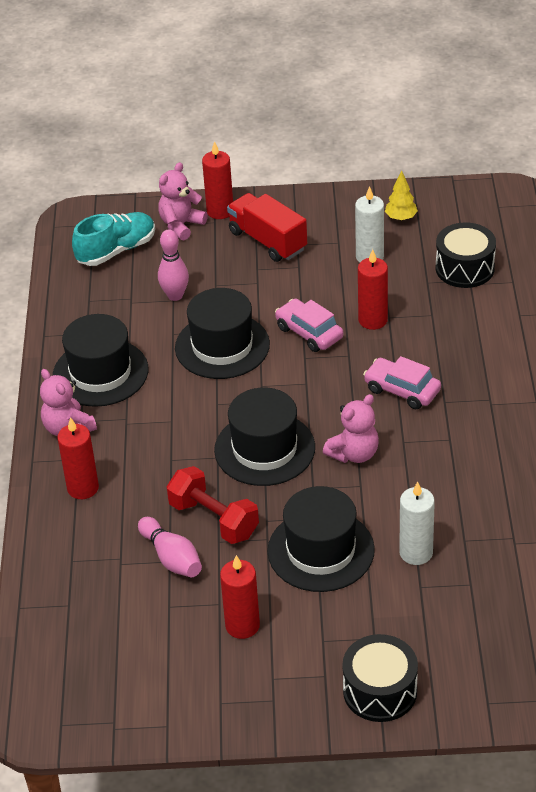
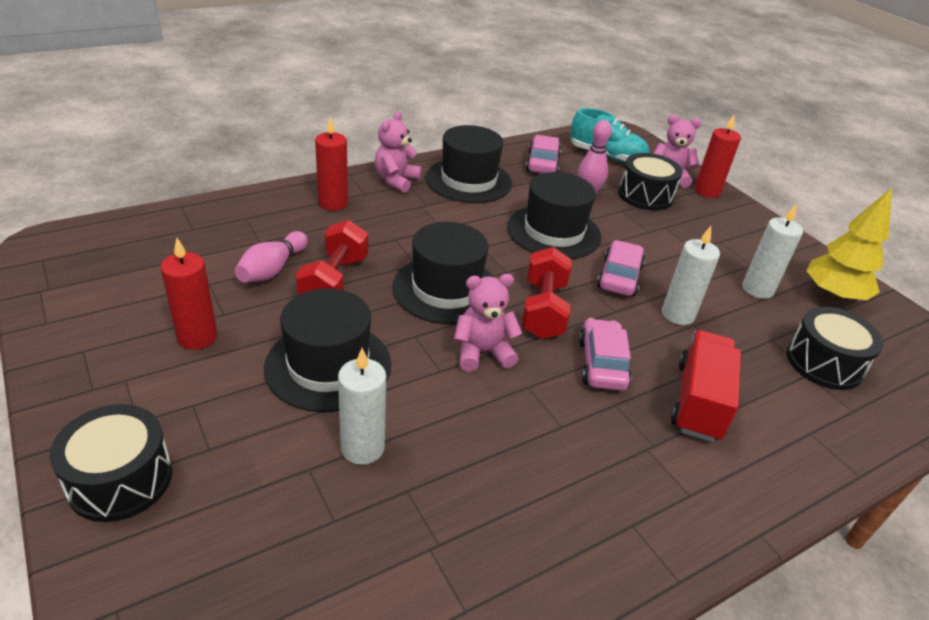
camera: 55 degrees right, 5 degrees down
red truck [227,193,307,262] -> red truck moved to [671,330,741,442]
pink teddy bear [323,394,379,463] -> pink teddy bear turned 150 degrees clockwise [454,274,522,372]
red candle [358,249,388,330] -> white candle [662,226,720,325]
yellow tree [385,170,418,221] -> yellow tree [807,188,892,302], size x1.82
none -> red dumbbell [522,247,572,339]
none -> pink car [526,135,561,173]
none -> black drum [618,153,683,211]

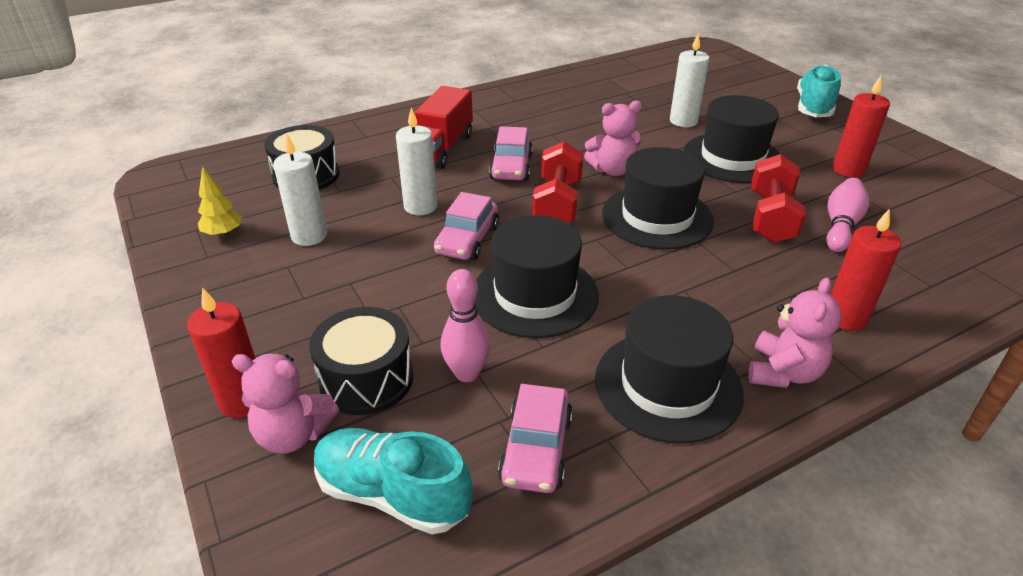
camera: 175 degrees left, 0 degrees up
black drum [50,404,172,522] -> turquoise shoe [797,65,841,117]
yellow tree [807,188,892,302] -> yellow tree [198,166,242,237], size x0.55

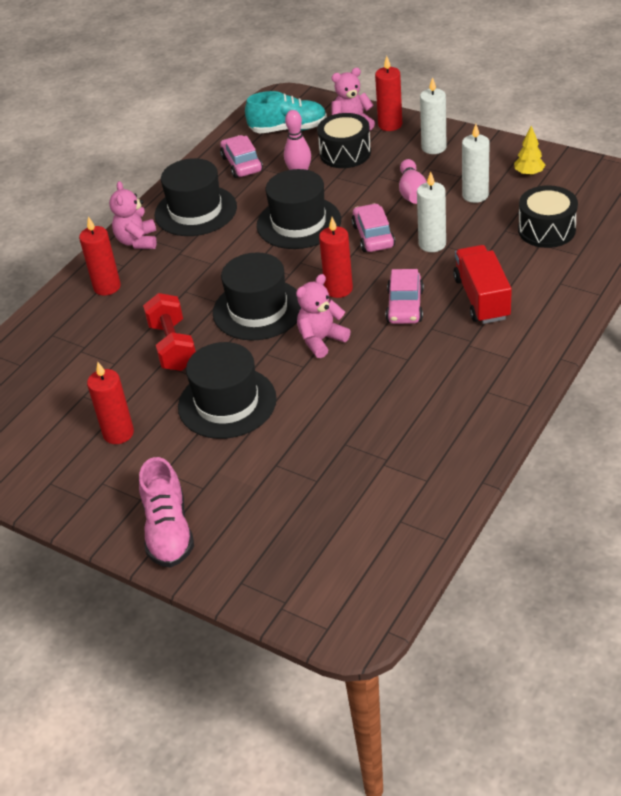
camera: 155 degrees right, 5 degrees up
pink car [489,126,533,181] -> pink car turned 150 degrees counterclockwise [386,269,424,324]
red dumbbell [532,142,583,223] -> red candle [319,217,353,298]
white candle [670,33,710,127] -> white candle moved to [420,77,447,154]
turquoise shoe [797,65,841,117] -> pink shoe [139,457,194,567]
pink bowling pin [826,178,869,252] -> pink bowling pin moved to [399,159,427,204]

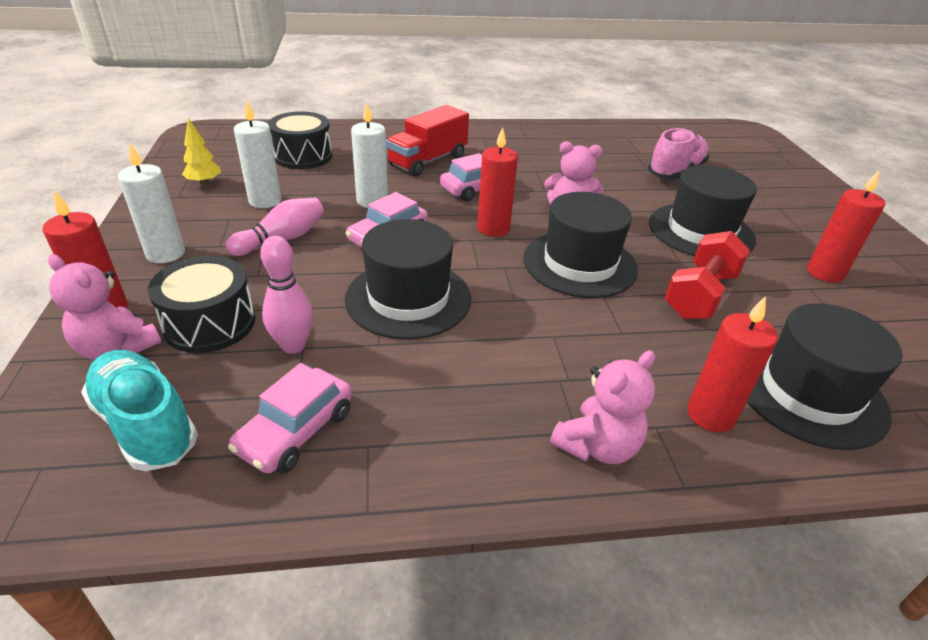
camera: 135 degrees left, 5 degrees down
pink shoe [139,457,194,567] -> pink shoe moved to [648,128,710,179]
black hat [155,158,237,236] -> black hat moved to [747,303,902,450]

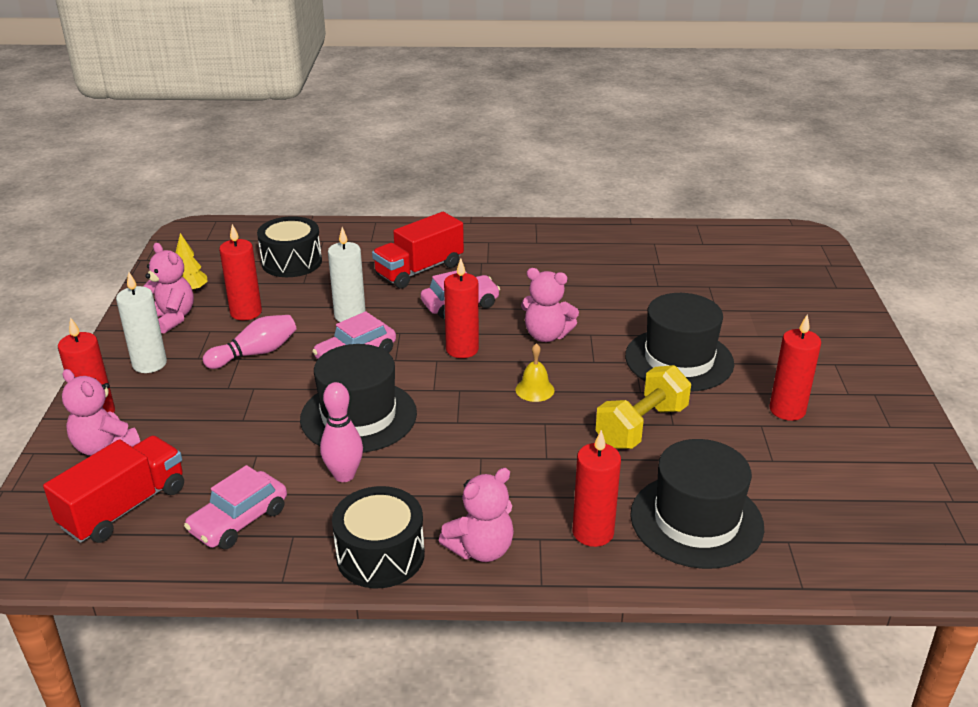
camera: 10 degrees right, 5 degrees down
turquoise shoe [81,350,198,471] -> red truck [43,435,184,543]
black drum [148,256,255,353] -> black drum moved to [332,486,425,588]
white candle [234,100,281,208] -> red candle [219,224,262,320]
pink bowling pin [260,236,313,354] -> pink bowling pin moved to [320,382,363,482]
black hat [523,192,638,298] -> yellow bell [516,343,554,402]
pink shoe [648,128,710,179] -> none
red dumbbell [665,231,750,319] -> yellow dumbbell [596,365,691,449]
none -> pink teddy bear [143,243,194,334]

